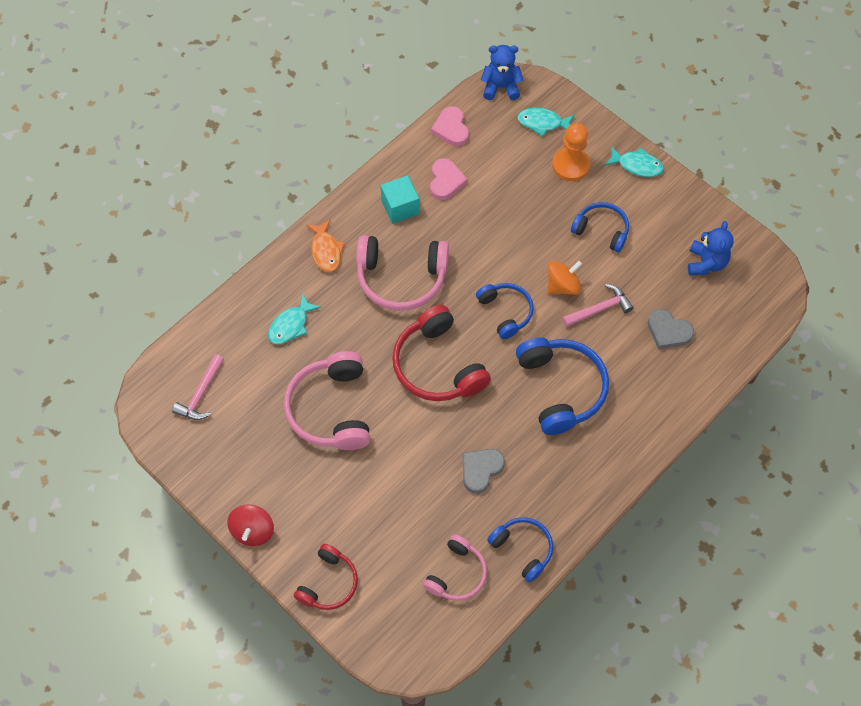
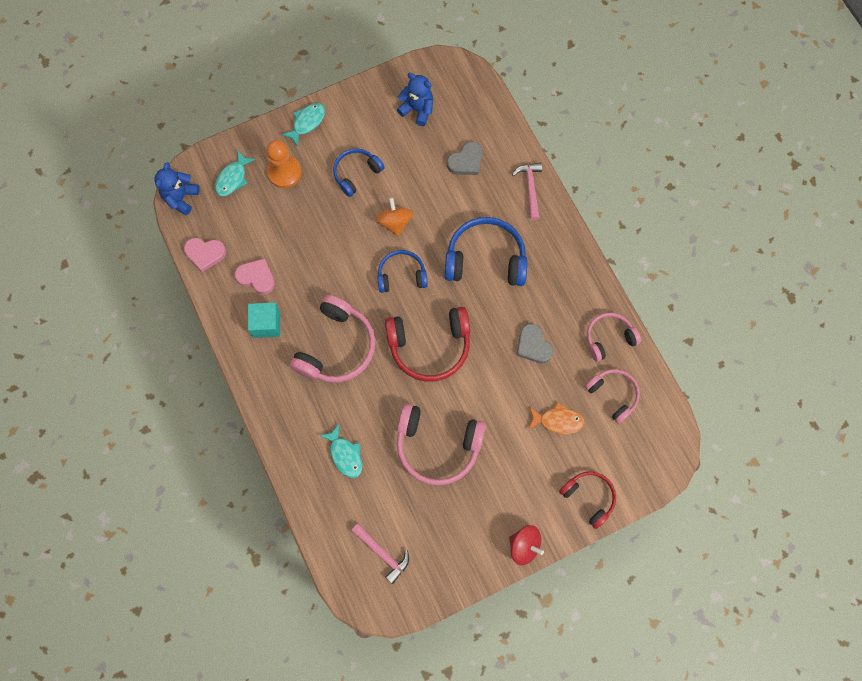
camera: 70 degrees left, 10 degrees up
orange fish [306,220,345,272] -> orange fish moved to [528,402,585,434]
blue headphones [487,517,553,583] -> pink headphones [587,313,641,362]
pink hammer [562,284,634,327] -> pink hammer moved to [512,163,542,220]

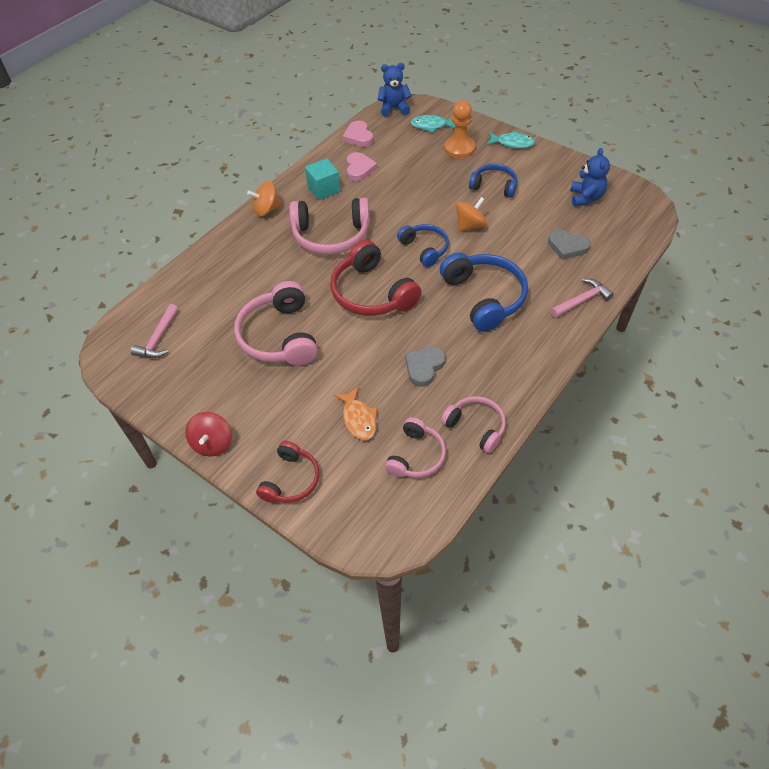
camera: 65 degrees right, 20 degrees down
turquoise fish [319,424,362,478] -> none
none -> orange spinning top [247,181,281,216]

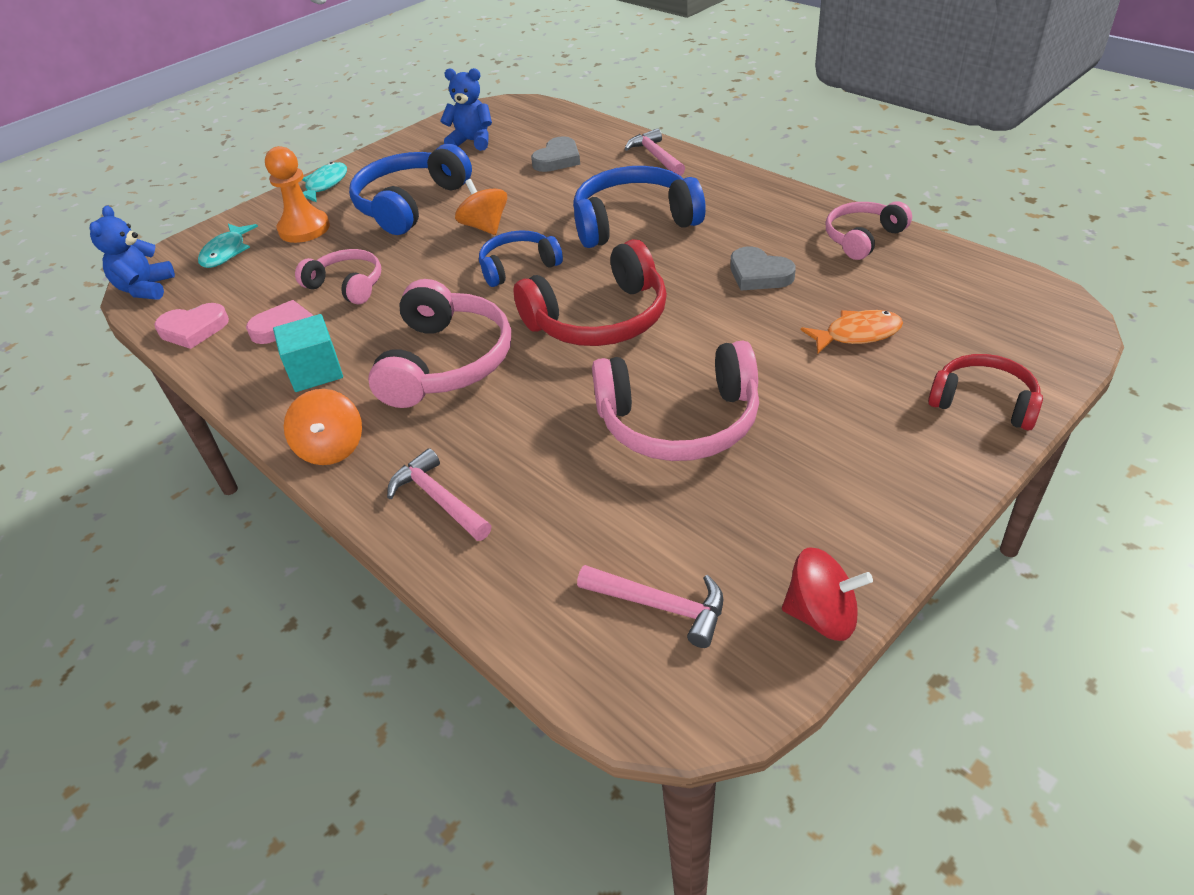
camera: 80 degrees left, 10 degrees down
red spinning top [185,412,232,457] -> red spinning top moved to [782,547,873,641]
pink headphones [385,417,446,477] -> pink headphones moved to [295,249,381,305]
blue headphones [469,164,517,198] -> blue headphones [349,144,472,235], size x1.65
none -> pink hammer [387,448,491,541]

